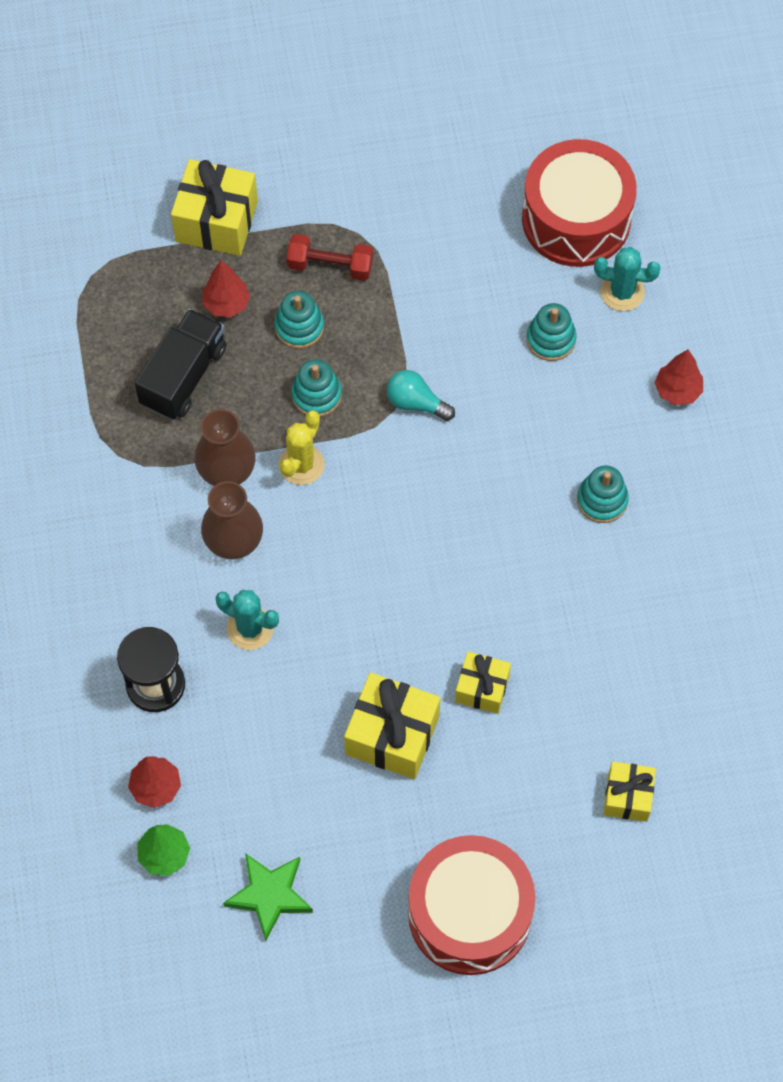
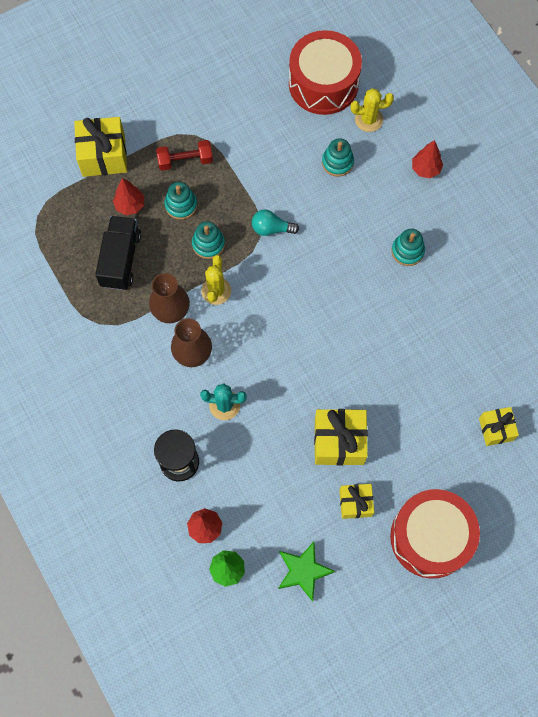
camera: 20 degrees left, 5 degrees up
yellow gift [455,652,511,714] -> yellow gift moved to [339,484,374,519]
turquoise cactus [594,247,661,311] -> yellow cactus [350,88,394,132]

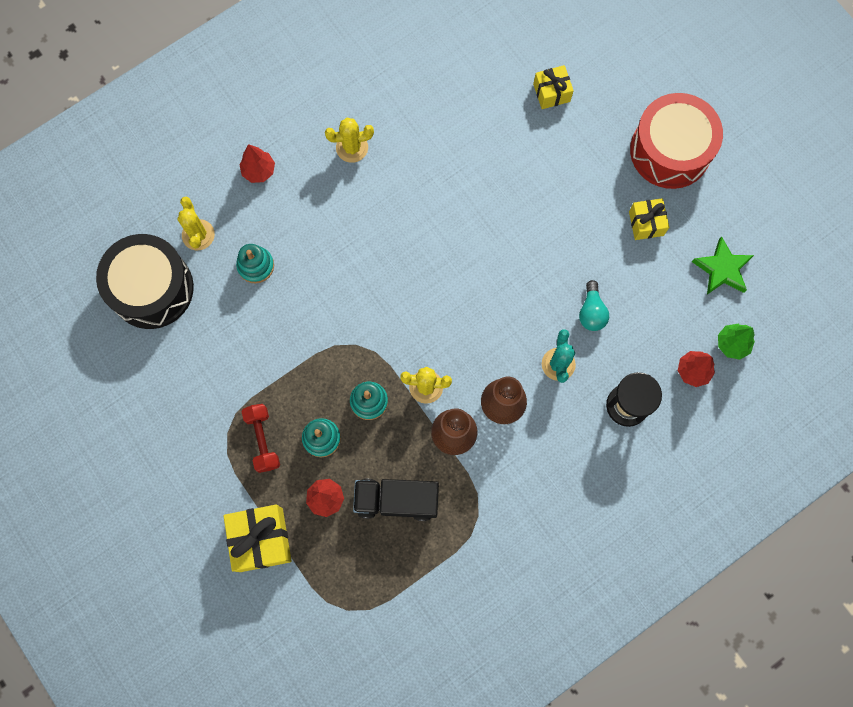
camera: 95 degrees left, 5 degrees up
turquoise light bulb [252,209,299,236] -> turquoise light bulb moved to [579,280,609,331]
red drum [289,30,362,115] -> black drum [96,234,194,329]
yellow gift [314,409,368,466] -> none
turquoise stacking toy [391,229,425,266] -> none
none -> yellow cactus [325,118,374,163]

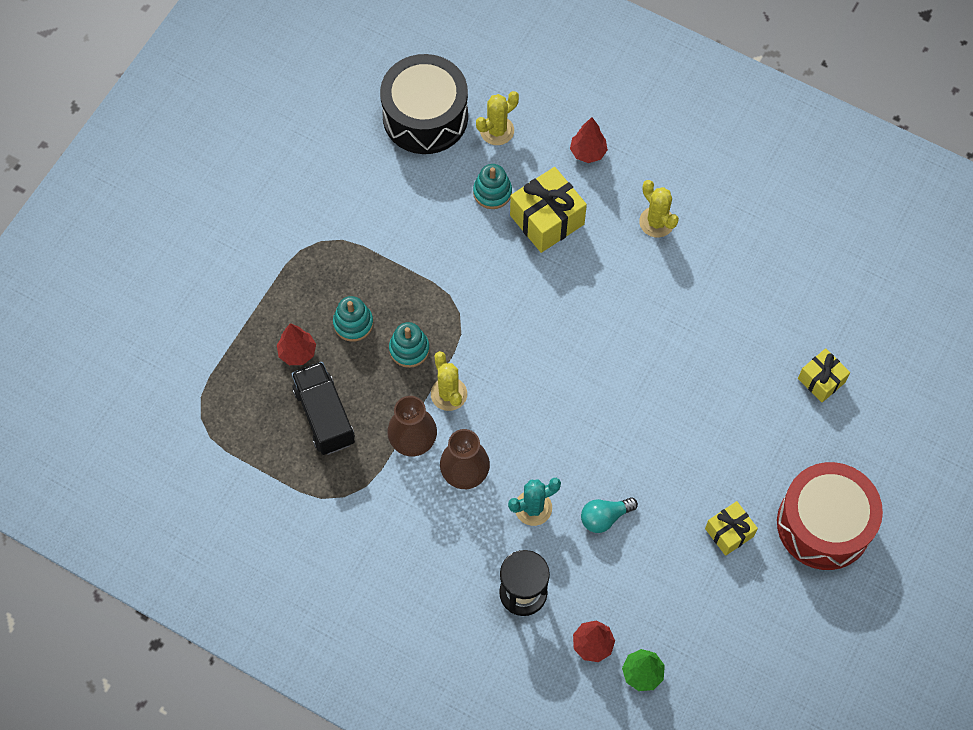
camera: 65 degrees right, 10 degrees down
yellow gift [223,505,291,572] -> yellow gift moved to [510,167,587,253]
red dumbbell [242,404,280,473] -> none
green star [692,236,754,294] -> none

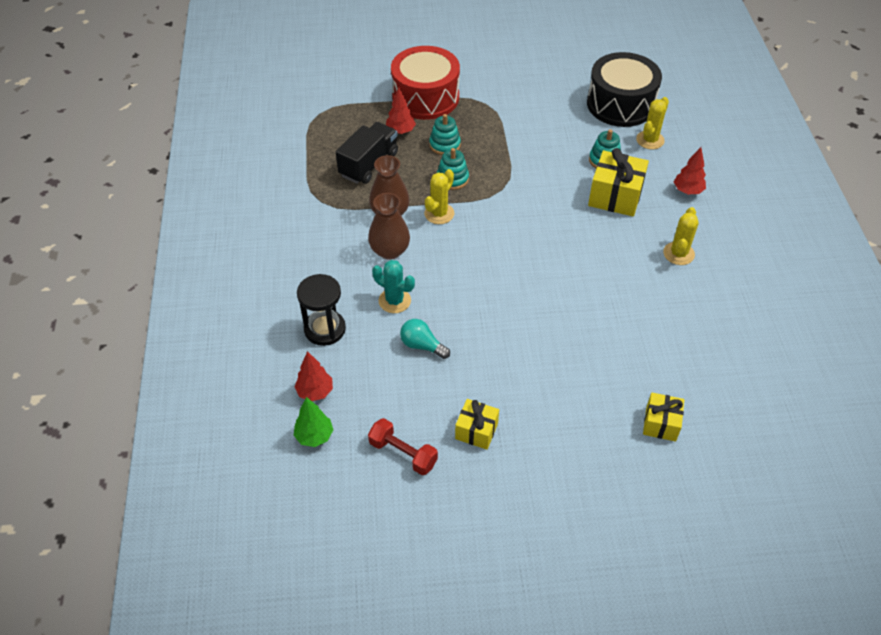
camera: 55 degrees right, 15 degrees down
yellow cactus [476,91,519,145] -> yellow cactus turned 75 degrees counterclockwise [636,97,669,150]
red drum [777,462,883,570] -> red drum moved to [391,46,460,120]
none -> red dumbbell [368,418,438,475]

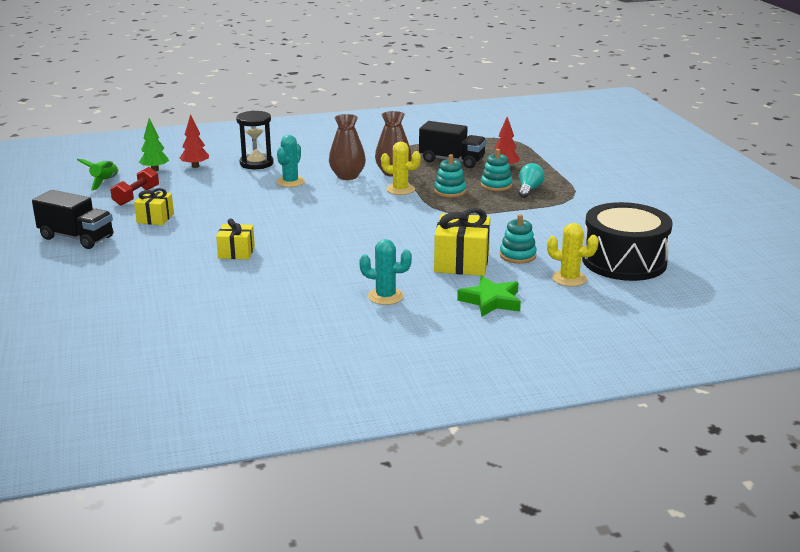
camera: 80 degrees right, 25 degrees down
red drum [391,46,460,120] -> none
turquoise light bulb [400,319,450,359] -> turquoise light bulb moved to [519,163,544,198]
yellow gift [643,392,684,442] -> yellow gift moved to [216,218,255,259]
yellow cactus [663,207,699,265] -> turquoise cactus [359,239,412,305]
red tree [674,147,706,194] -> green star [457,276,521,316]
none -> black truck [32,190,113,249]
none -> green rocket [77,159,119,190]

